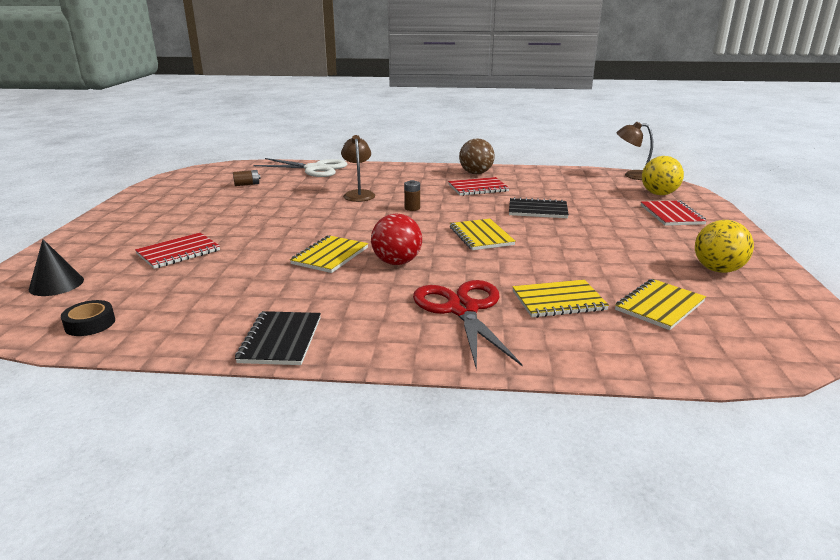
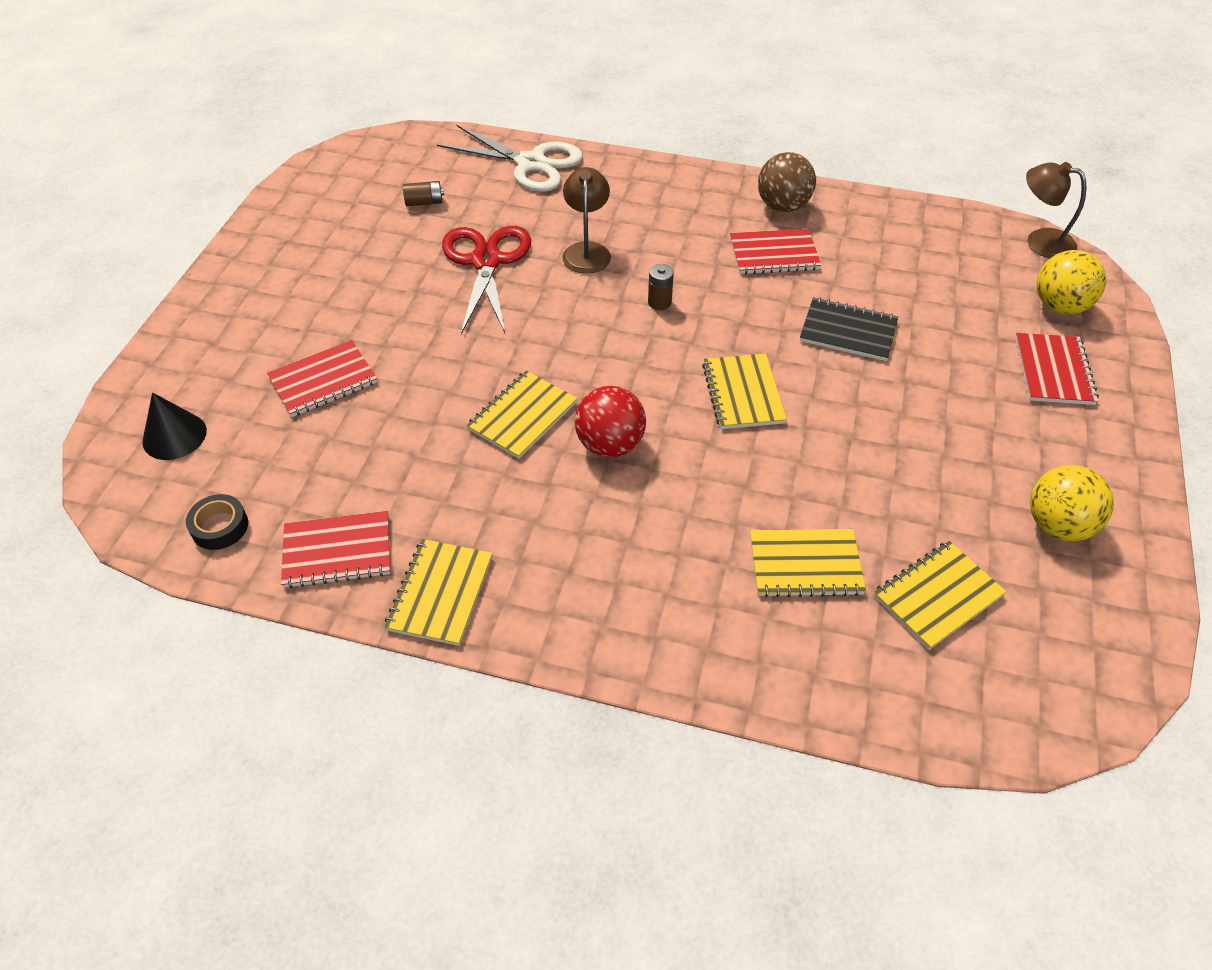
camera: 10 degrees right, 25 degrees up
black notebook [235,311,321,365] -> yellow notebook [384,539,493,646]
red scissors [413,280,523,371] -> red scissors moved to [442,226,531,335]
none -> red notebook [281,511,390,588]

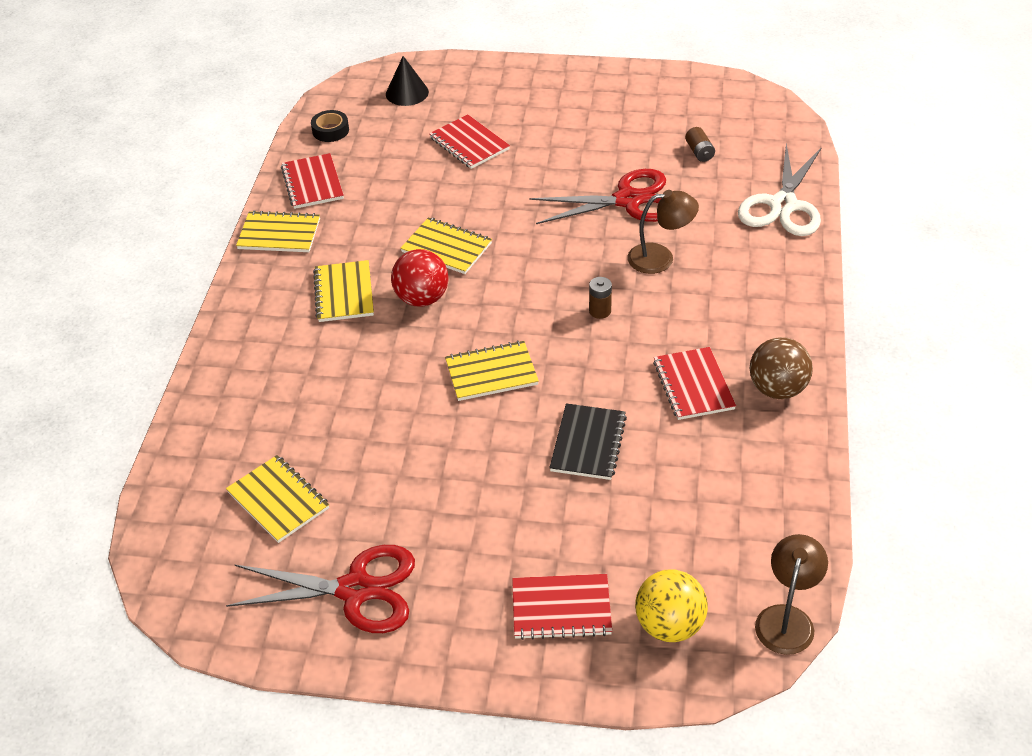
camera: 85 degrees right, 5 degrees down
yellow notebook [750,529,866,598] -> yellow notebook moved to [313,260,374,322]
yellow ball [1030,465,1114,541] -> red scissors [226,545,415,633]

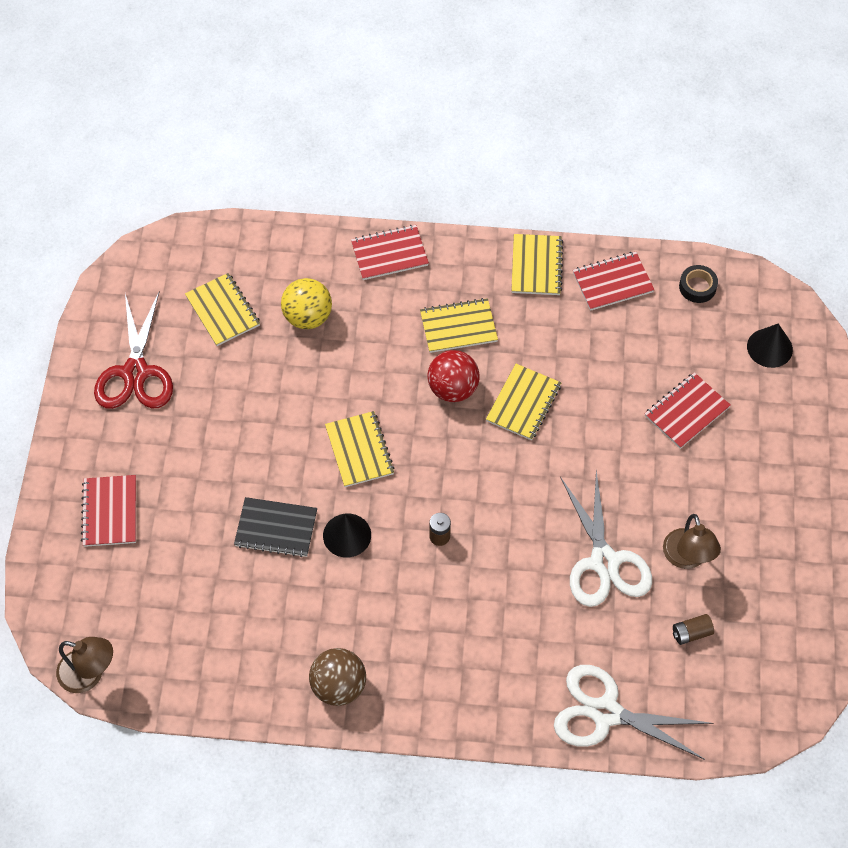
camera: 85 degrees right, 15 degrees up
yellow notebook [226,455,329,543] -> yellow notebook turned 75 degrees counterclockwise [185,273,260,346]
red scissors [529,169,666,224] -> white scissors [561,470,652,607]
brown lamp [627,190,699,274] -> brown lamp moved to [663,514,721,569]
yellow ball [635,569,708,642] -> yellow ball moved to [281,278,332,329]
red notebook [653,347,736,420] -> red notebook moved to [351,225,429,280]
none -> black cone [323,514,371,558]

